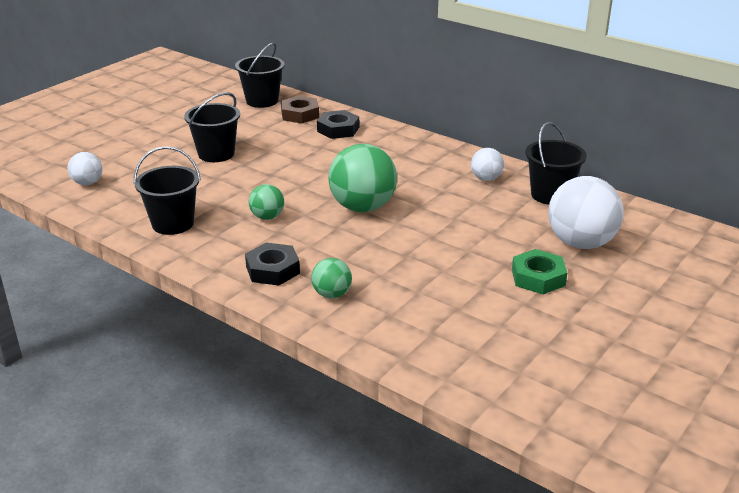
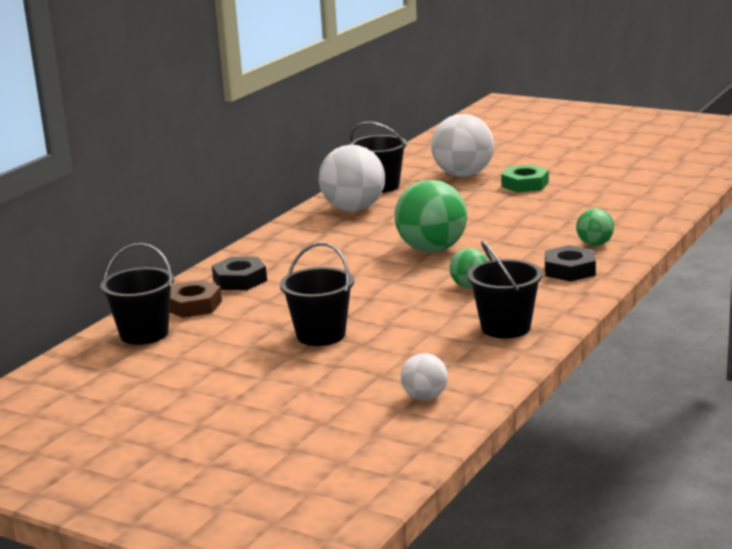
camera: 95 degrees left, 10 degrees down
white ball [471,148,504,181] -> white ball [319,145,385,211], size x1.94

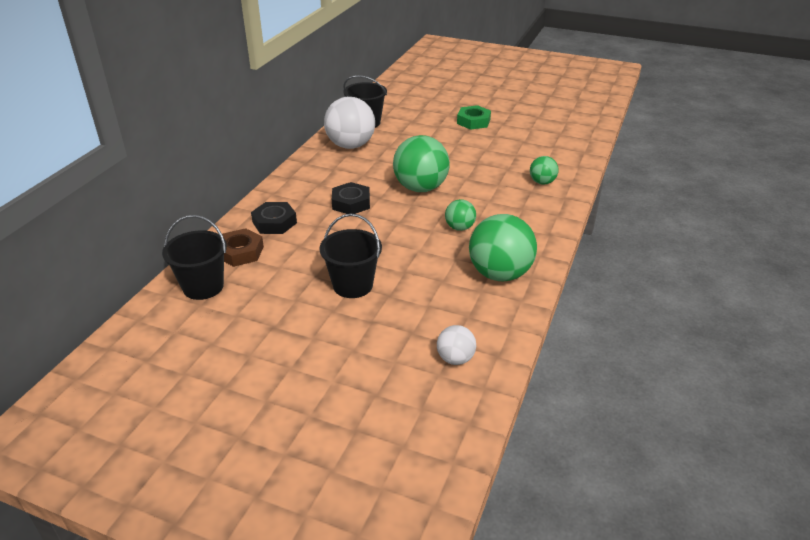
camera: 10 degrees left, 15 degrees up
white ball [431,114,494,177] -> none
black bucket [467,241,543,338] -> green ball [469,214,537,282]
black nut [545,245,596,282] -> black nut moved to [332,182,370,214]

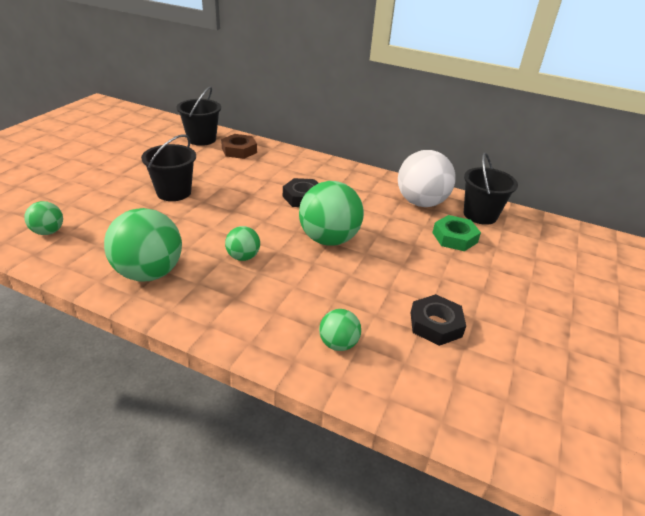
camera: 90 degrees right, 0 degrees up
black nut [251,202,297,234] -> black nut moved to [411,294,466,346]
white ball [437,325,476,365] -> green ball [24,201,63,235]
green nut [457,105,491,130] -> green nut moved to [432,215,481,251]

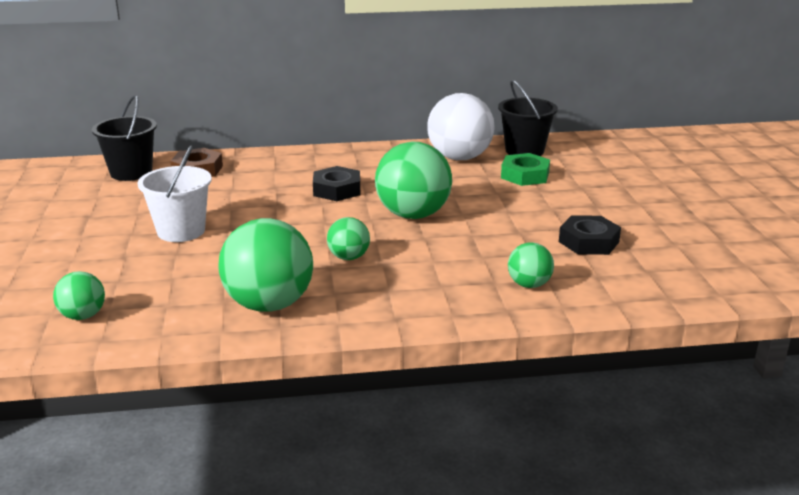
camera: 30 degrees left, 10 degrees down
black bucket [141,134,196,201] -> white bucket [138,145,212,242]

